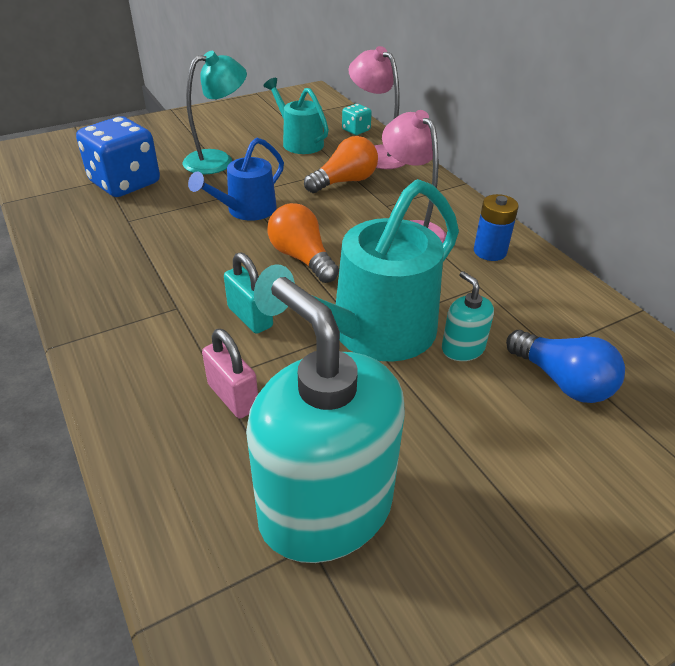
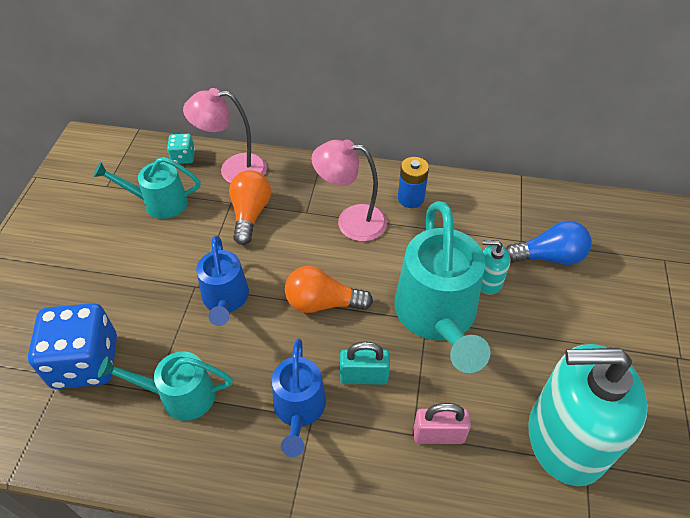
camera: 50 degrees left, 10 degrees up
turquoise lamp [183,51,247,174] -> none
none -> turquoise watering can [98,351,233,421]
none -> blue watering can [272,338,326,457]

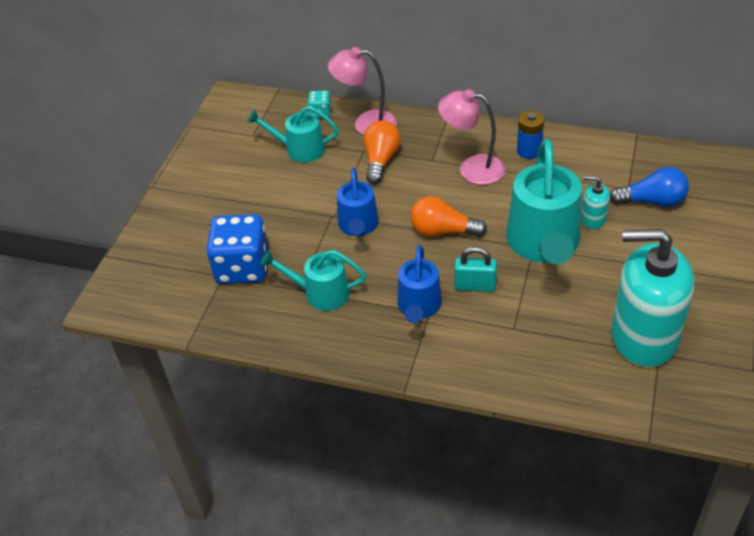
camera: 10 degrees right, 5 degrees down
pink padlock [413,403,471,444] -> none

